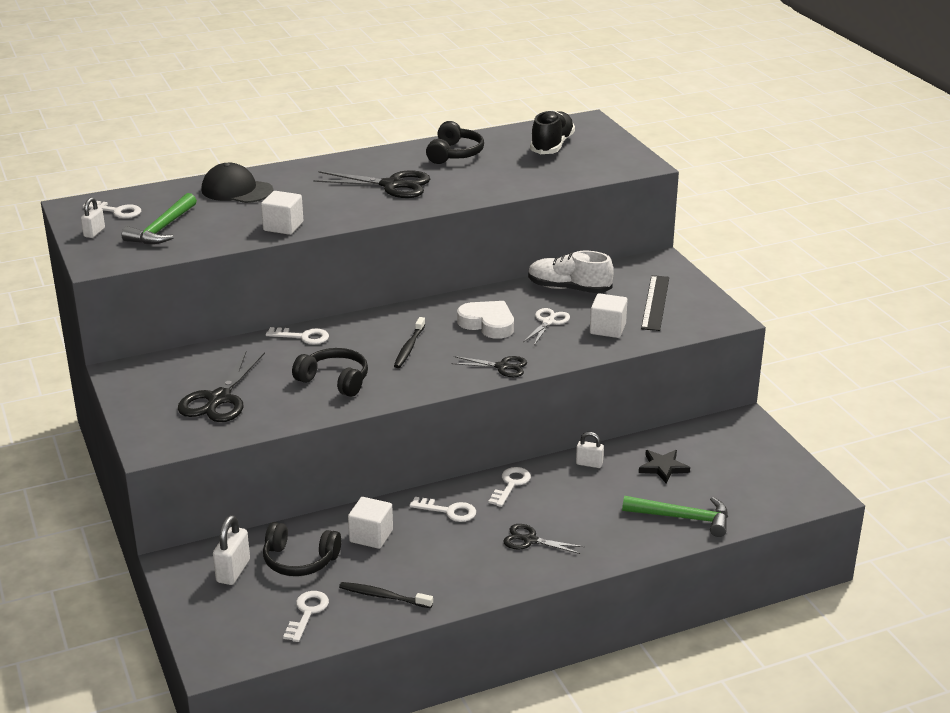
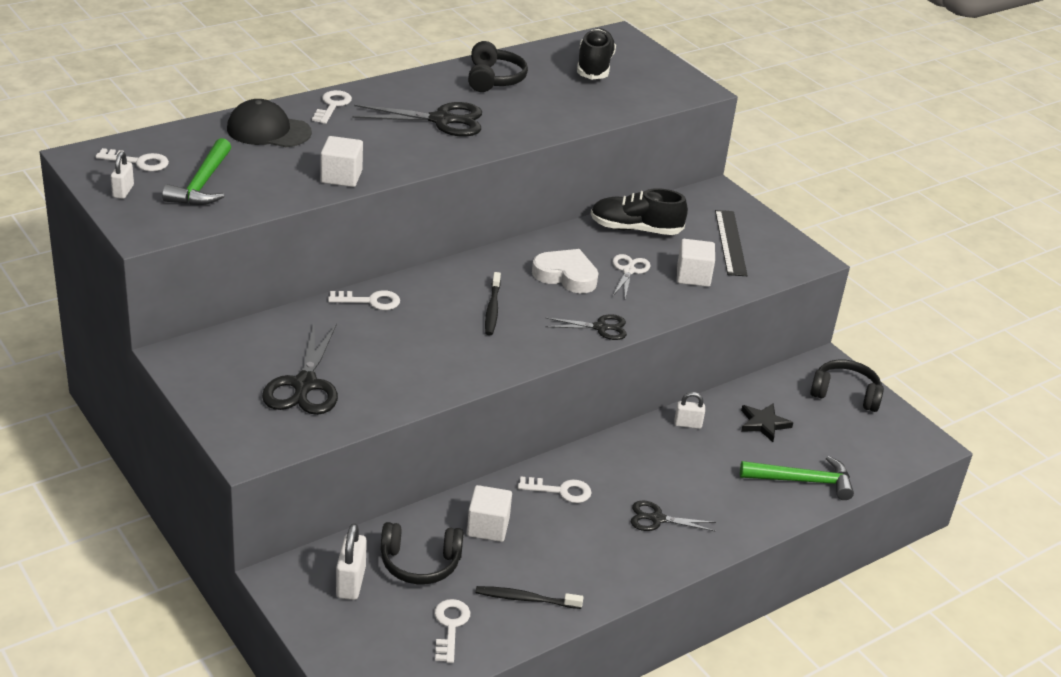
camera: 15 degrees left, 5 degrees up
black headphones [292,348,368,397] -> black headphones moved to [810,360,884,412]
white key [488,467,531,507] -> white key moved to [312,90,352,124]
white shoe [528,251,613,293] -> black shoe [591,188,688,235]

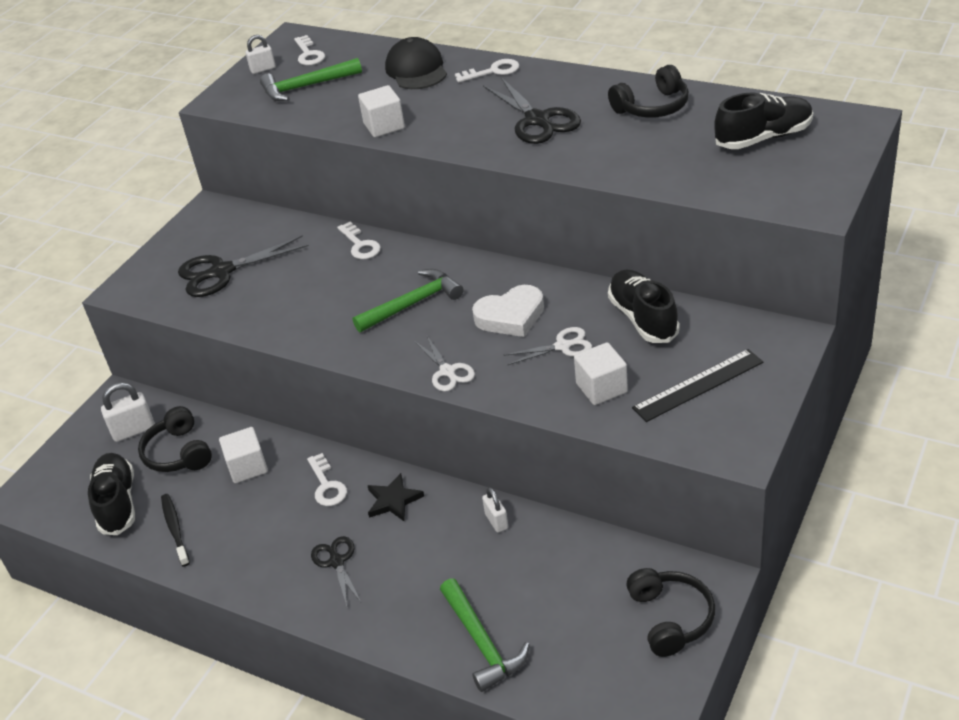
camera: 70 degrees right, 5 degrees up
white key [434,599,470,663] -> black shoe [88,453,135,535]
black toothbrush [485,272,501,335] -> green hammer [352,269,463,332]
white heart [532,249,598,293] -> white heart turned 75 degrees clockwise [472,285,544,337]
black scissors [545,314,627,340] -> white scissors [414,336,475,392]
black star [741,403,793,442] -> black star moved to [368,473,424,521]

